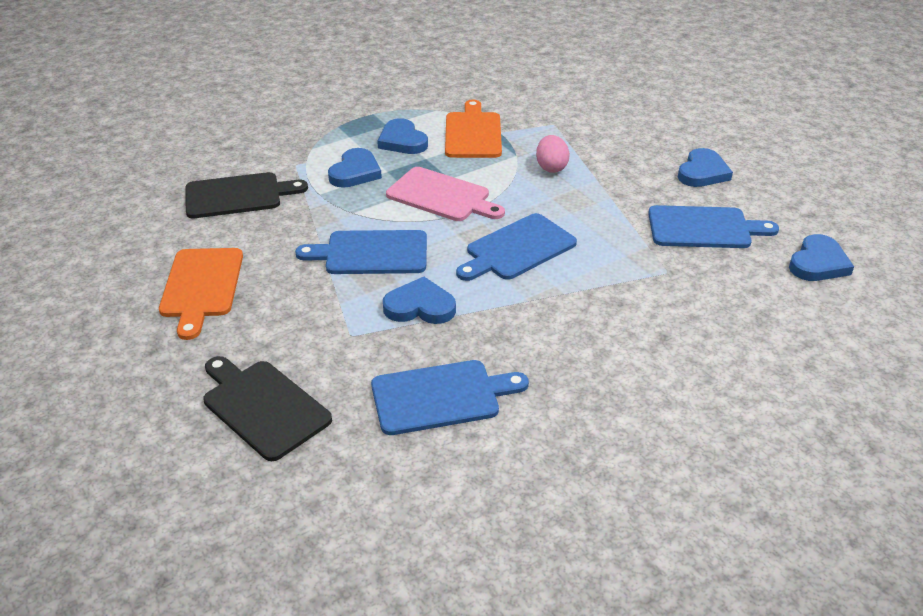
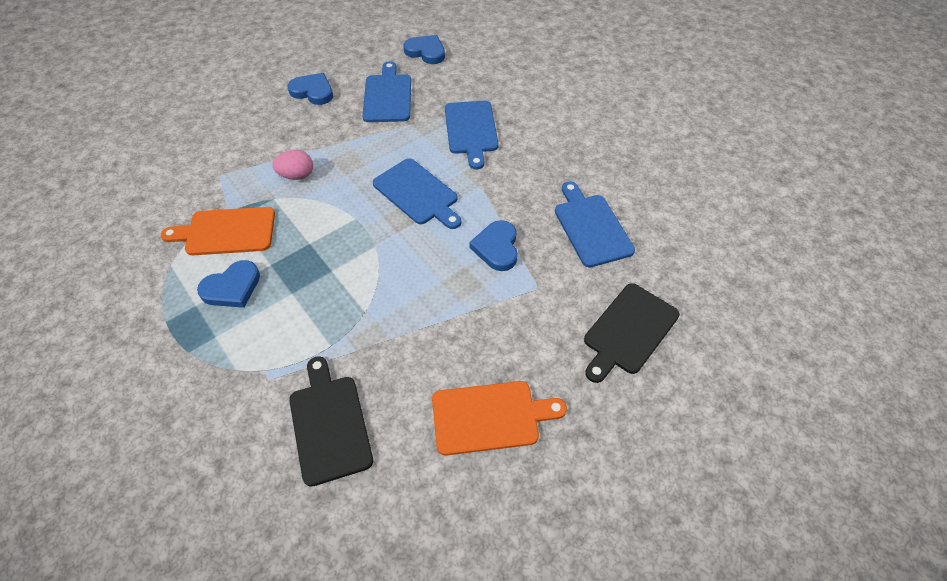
camera: 95 degrees left, 15 degrees up
blue cutting board [295,230,427,274] -> blue cutting board moved to [445,101,499,169]
blue heart [328,148,382,188] -> none
pink cutting board [386,167,505,221] -> none

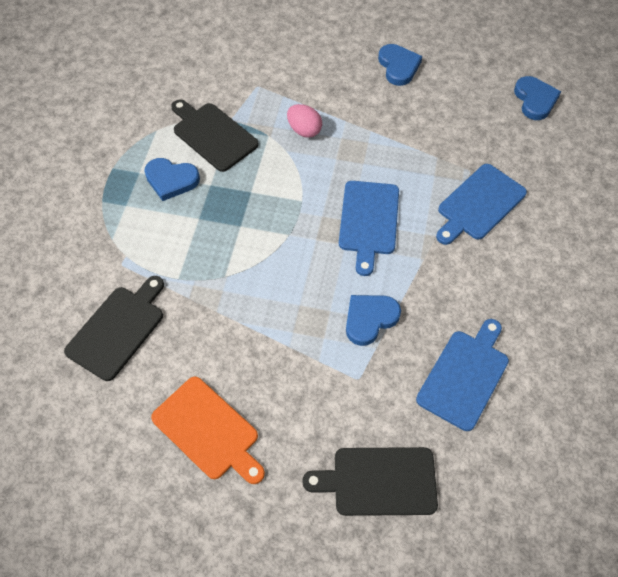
camera: 50 degrees right, 5 degrees up
orange cutting board [161,207,275,256] -> black cutting board [171,99,259,172]
blue cutting board [362,61,411,122] -> none

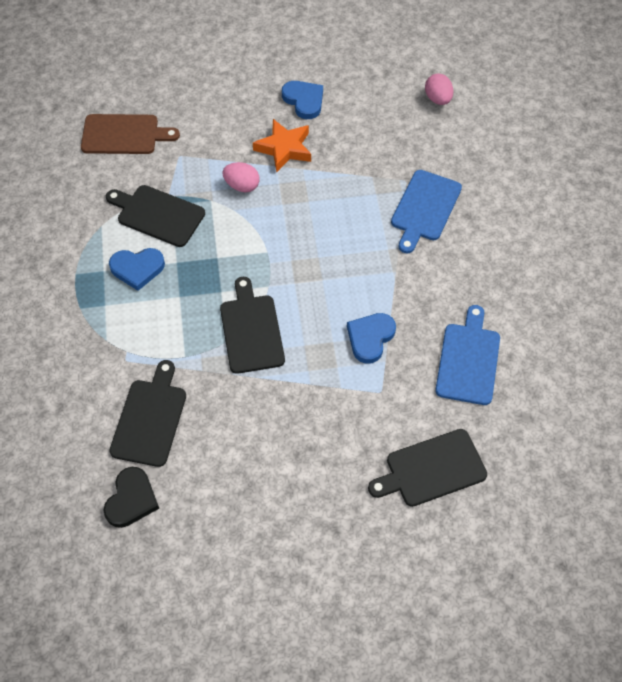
camera: 20 degrees left, 0 degrees up
orange cutting board [151,376,265,484] -> none
blue cutting board [339,181,399,276] -> none
blue heart [514,76,561,120] -> pink egg [425,73,453,105]
none -> brown cutting board [81,114,180,154]
none -> black heart [103,467,159,528]
none -> black cutting board [220,277,285,374]
none -> orange star [253,119,311,173]

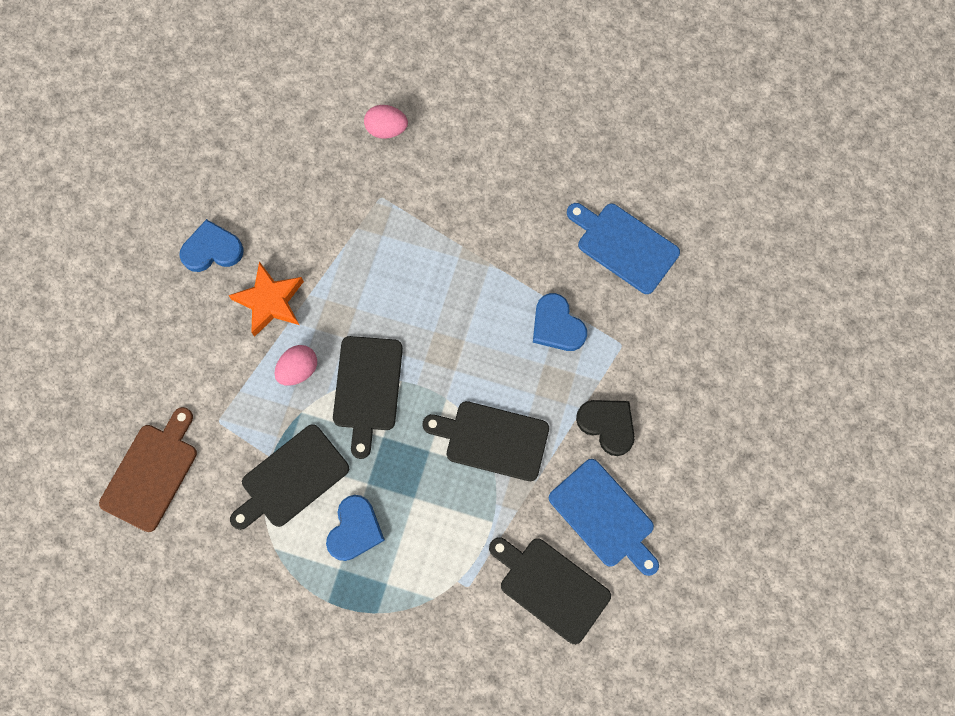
camera: 65 degrees left, 15 degrees up
black heart [103,467,159,528] -> black heart moved to [576,400,635,456]
black cutting board [368,429,487,507] -> black cutting board moved to [333,336,403,459]
blue cutting board [391,170,462,254] -> blue cutting board moved to [549,459,659,576]
pink egg [425,73,453,105] -> pink egg moved to [364,105,408,139]

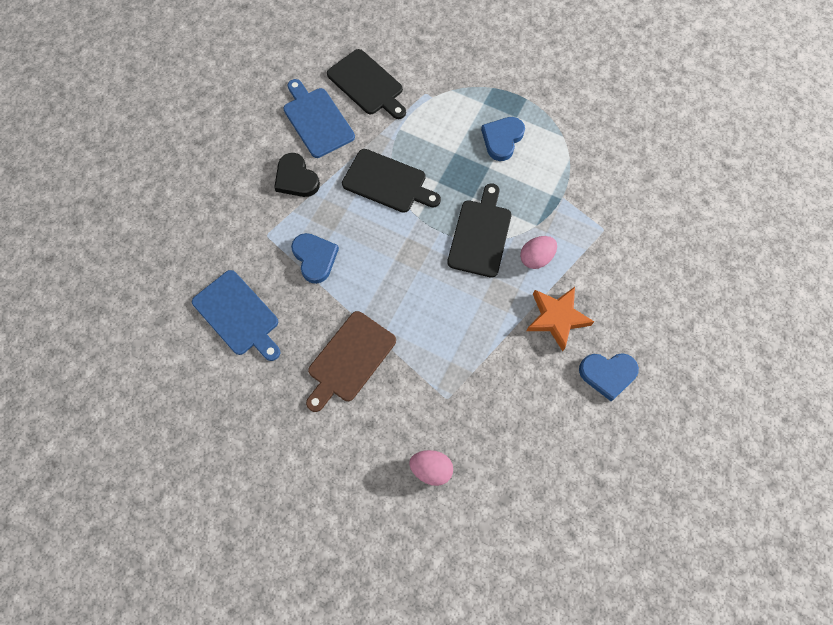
camera: 170 degrees left, 5 degrees down
brown cutting board [99,407,197,532] -> brown cutting board moved to [306,311,396,412]
black cutting board [230,424,349,530] -> none

